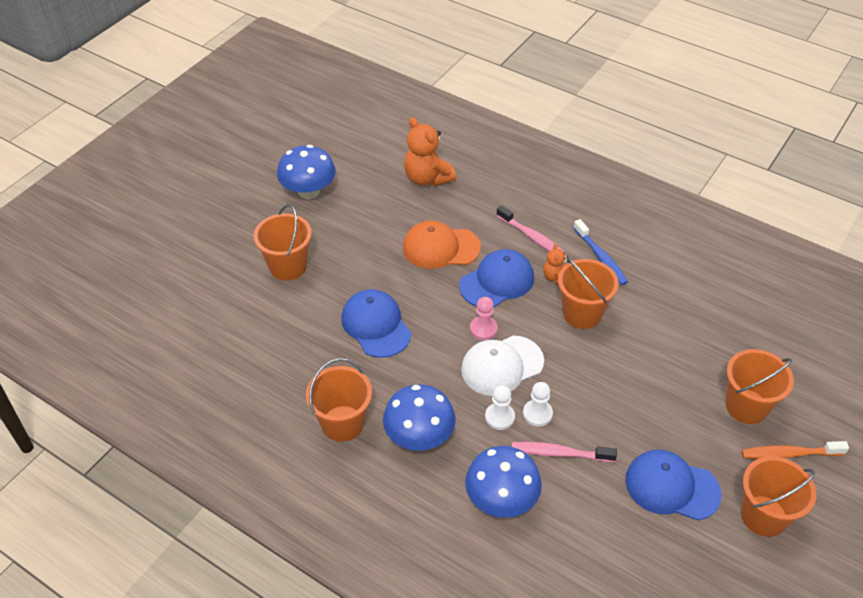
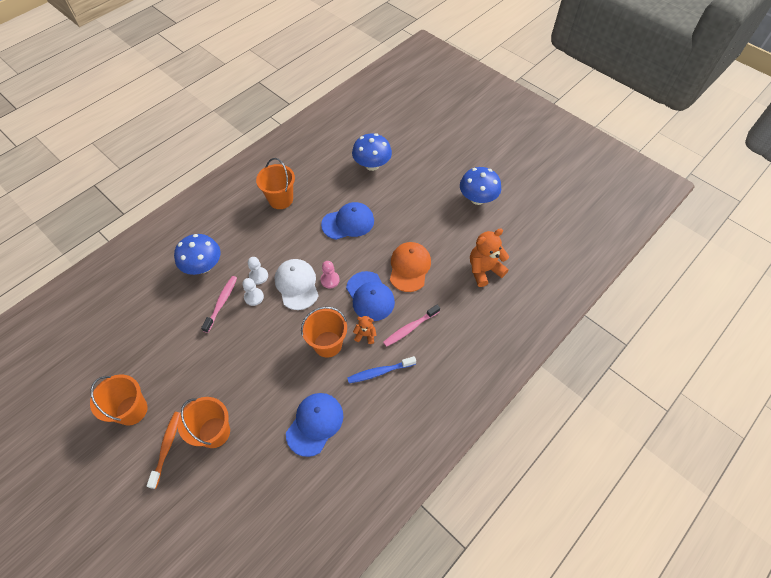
camera: 100 degrees right, 10 degrees up
orange bucket [254,204,312,281] -> none
blue mushroom [383,384,456,451] -> blue mushroom moved to [352,133,392,171]
blue cap [625,450,722,521] -> blue cap moved to [286,393,343,457]

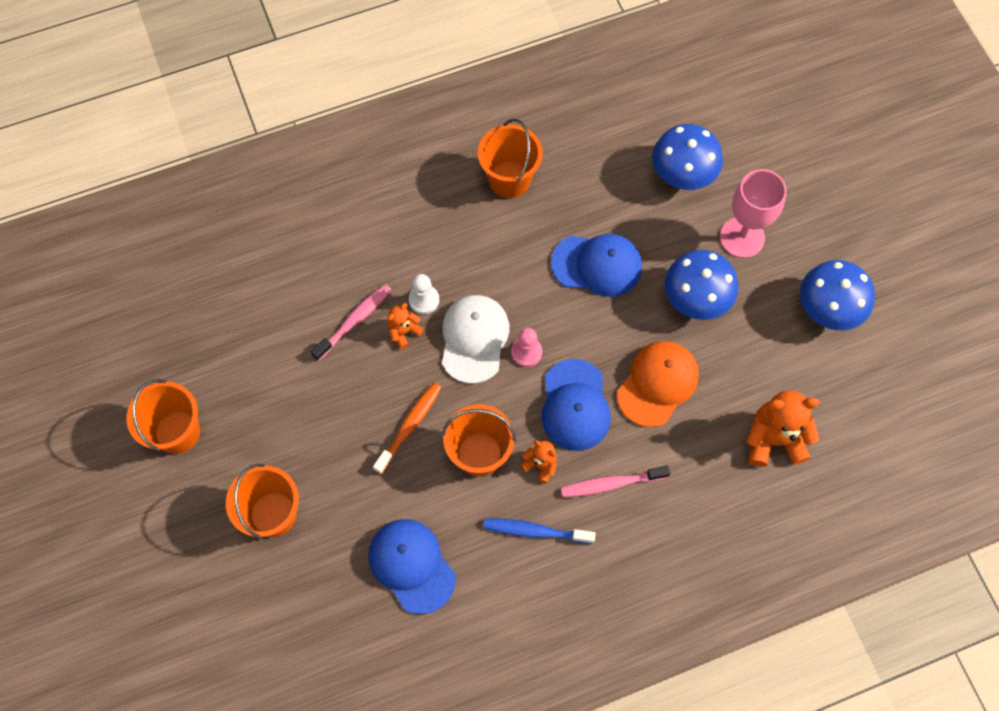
camera: 25 degrees right, 10 degrees up
orange toothbrush [147,412,181,489] -> orange toothbrush moved to [373,383,442,474]
blue mushroom [174,234,221,275] -> blue mushroom moved to [665,250,738,320]
white pawn [242,278,264,306] -> orange teddy bear [387,303,424,349]
blue cap [286,393,343,457] -> blue cap turned 90 degrees counterclockwise [369,519,456,614]
none -> pink goblet [720,169,787,258]

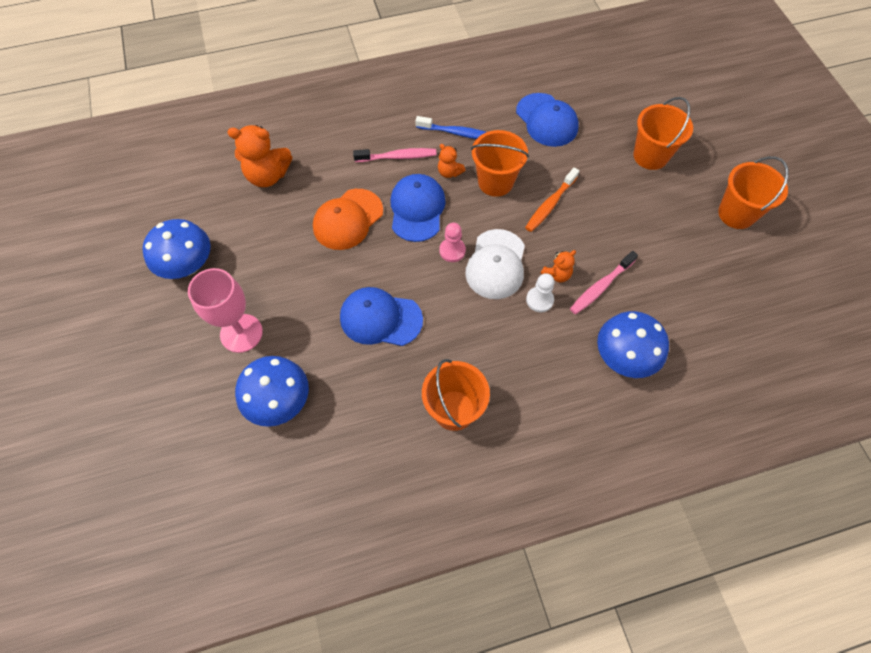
camera: 175 degrees left, 5 degrees down
blue mushroom [665,250,738,320] -> blue mushroom moved to [597,311,669,378]

